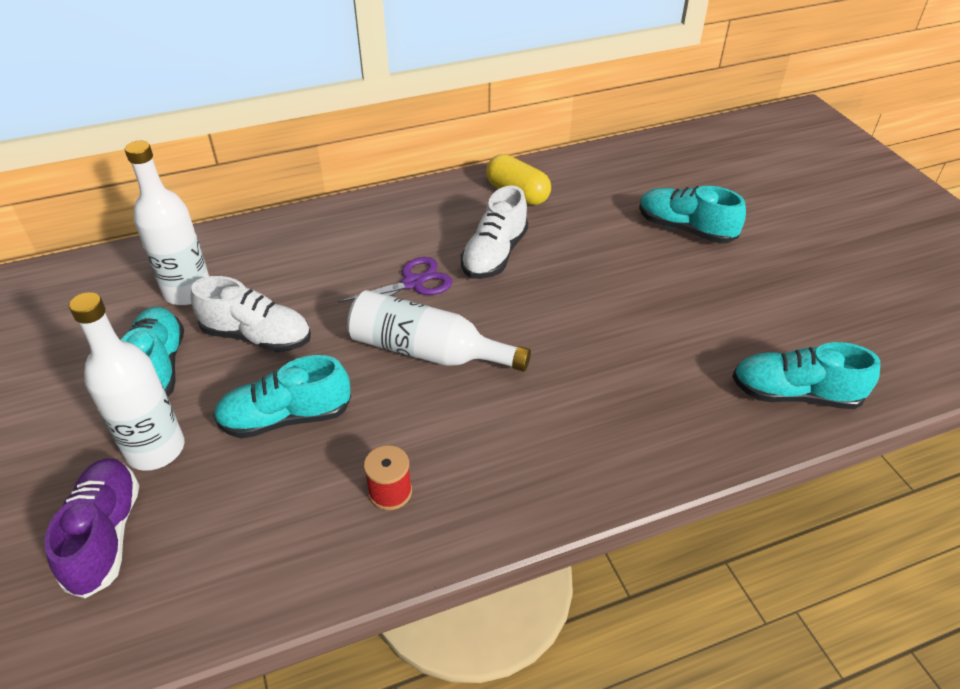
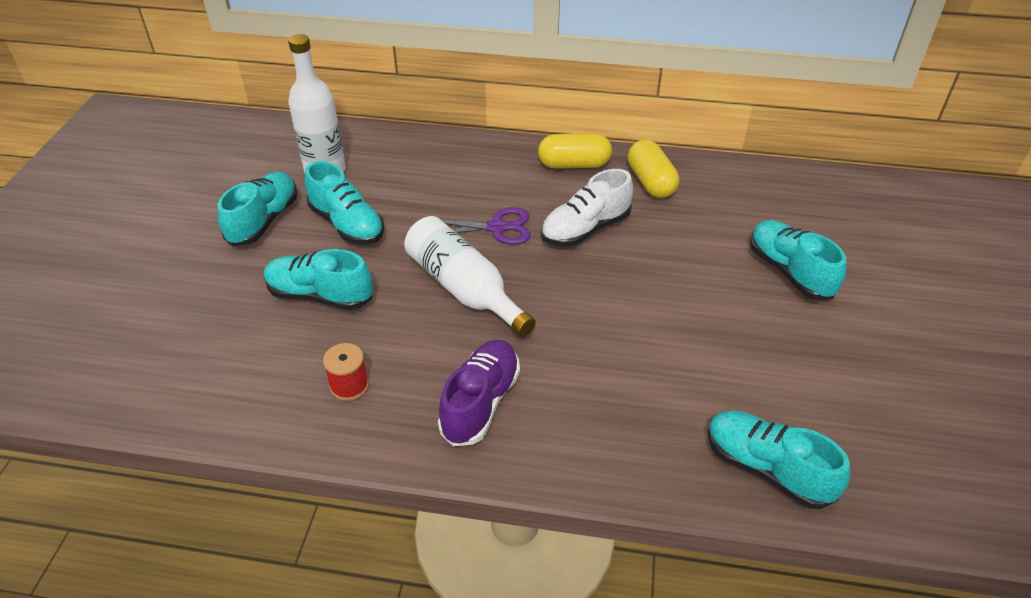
camera: 30 degrees right, 0 degrees up
purple shoe [44,458,140,598] -> purple shoe moved to [438,340,520,446]
white bottle [69,292,184,471] -> none
white shoe [190,276,311,352] -> turquoise shoe [305,161,384,245]
none -> yellow capsule [538,133,612,169]

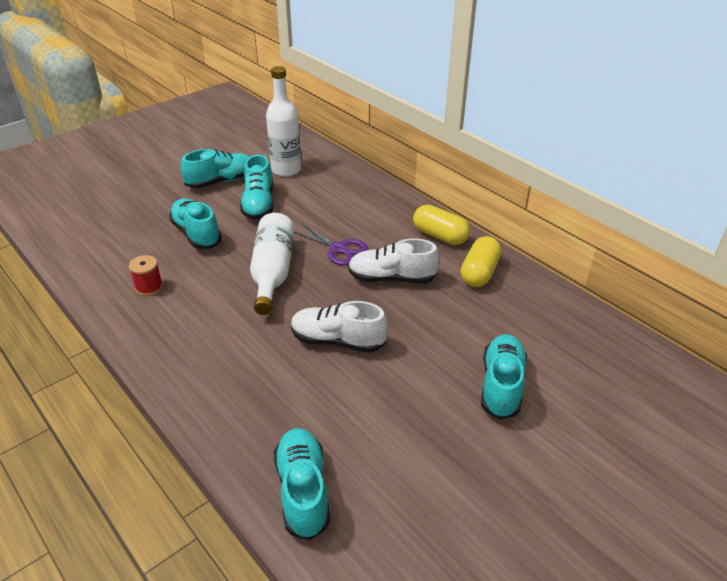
camera: 40 degrees right, 5 degrees down
purple shoe [438,340,520,446] -> none
none -> white shoe [291,301,388,353]

